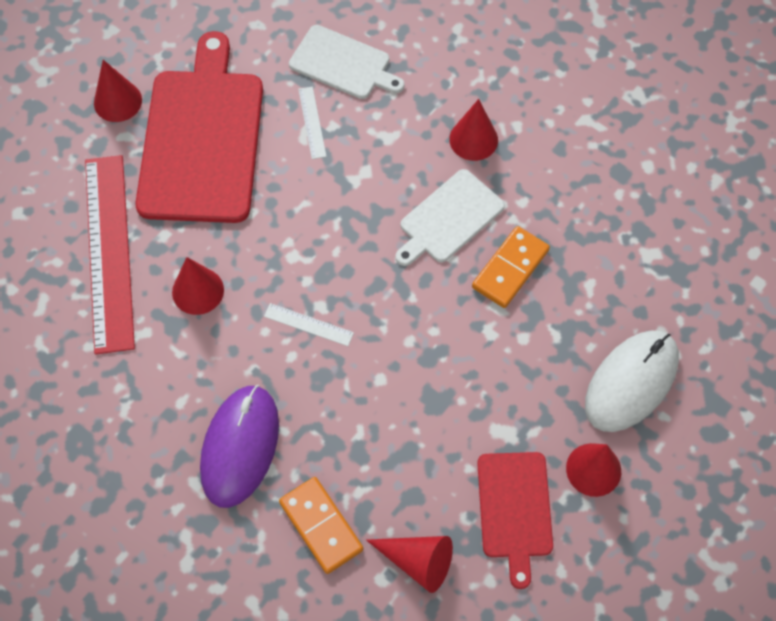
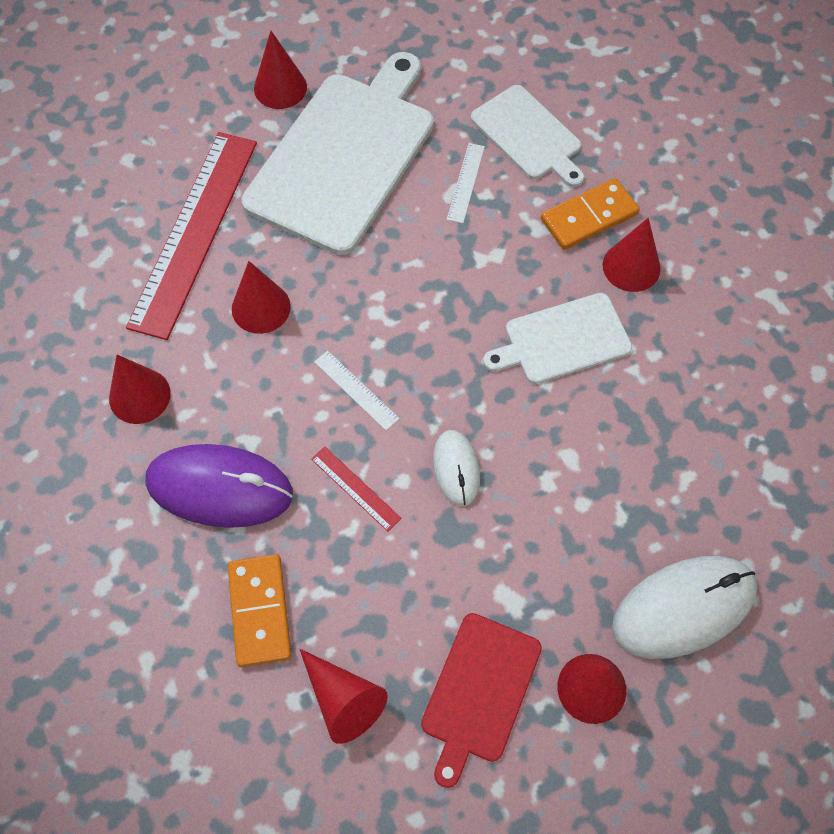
camera: 25 degrees right, 0 degrees up
red cutting board [135,31,263,223] -> white cutting board [242,52,434,255]
purple mouse [200,385,279,508] -> purple mouse turned 60 degrees clockwise [146,444,293,528]
orange domino [472,226,550,308] -> orange domino moved to [541,178,640,250]
none -> red cone [109,355,171,424]
none -> red ruler [311,446,402,532]
none -> white mouse [433,430,480,506]

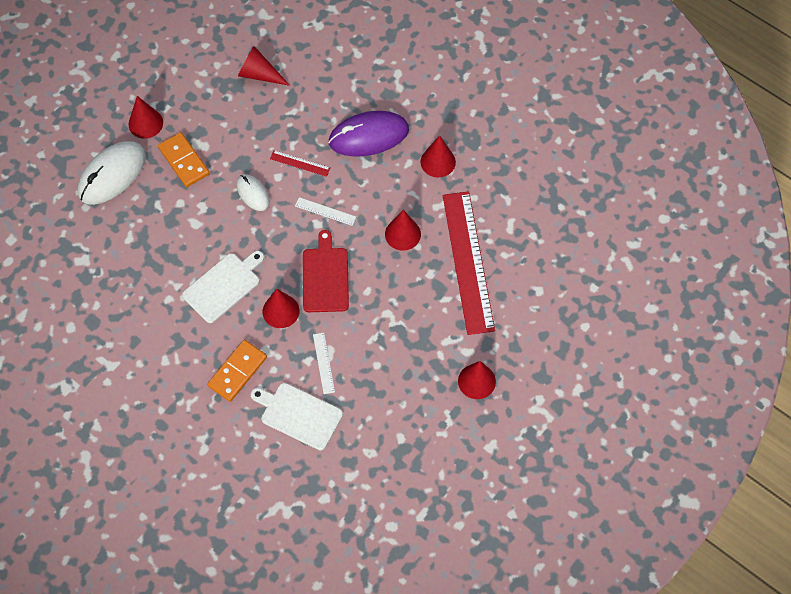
camera: 155 degrees right, 0 degrees up
orange domino [228,554,292,667] -> orange domino moved to [158,132,210,187]
white cutting board [242,52,434,255] -> none
red cutting board [421,613,542,788] -> red cutting board moved to [303,230,349,312]
red cone [603,218,661,292] -> red cone moved to [262,289,300,328]

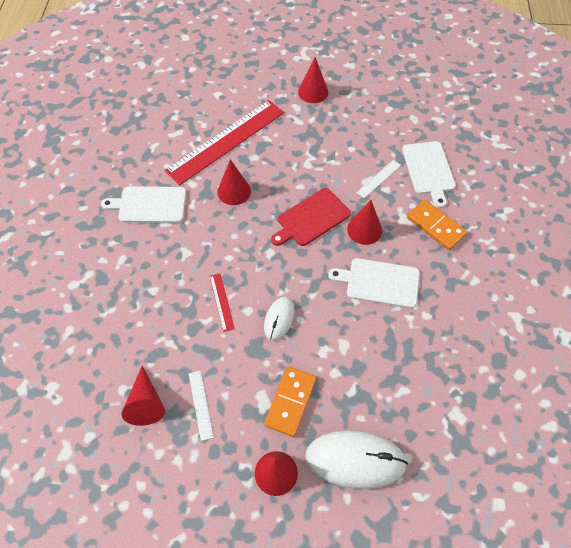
camera: 125 degrees left, 5 degrees down
orange domino [207,340,267,402] -> orange domino turned 45 degrees clockwise [407,200,467,250]
white ruler [295,197,356,226] -> white ruler moved to [189,371,214,441]
purple mouse [328,111,409,157] -> none
red cone [421,135,456,178] -> white cutting board [101,187,186,223]

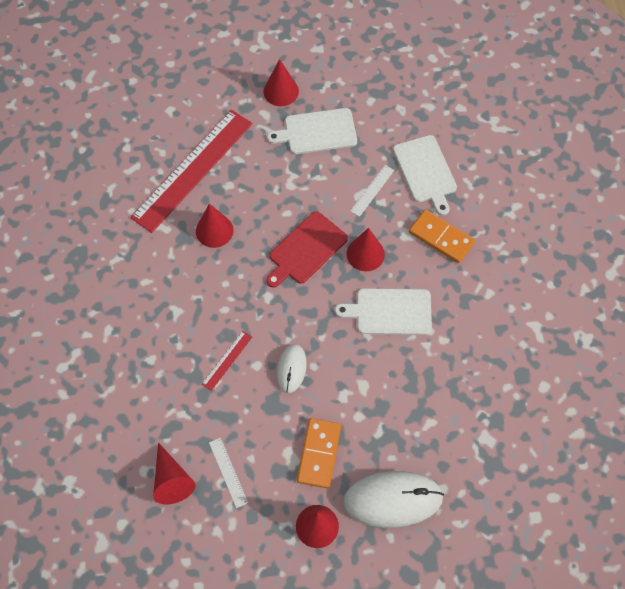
camera: 10 degrees left, 5 degrees up
white cutting board [101,187,186,223] -> white cutting board moved to [267,108,357,154]
red ruler [210,273,235,332] -> red ruler turned 60 degrees clockwise [202,331,252,391]

